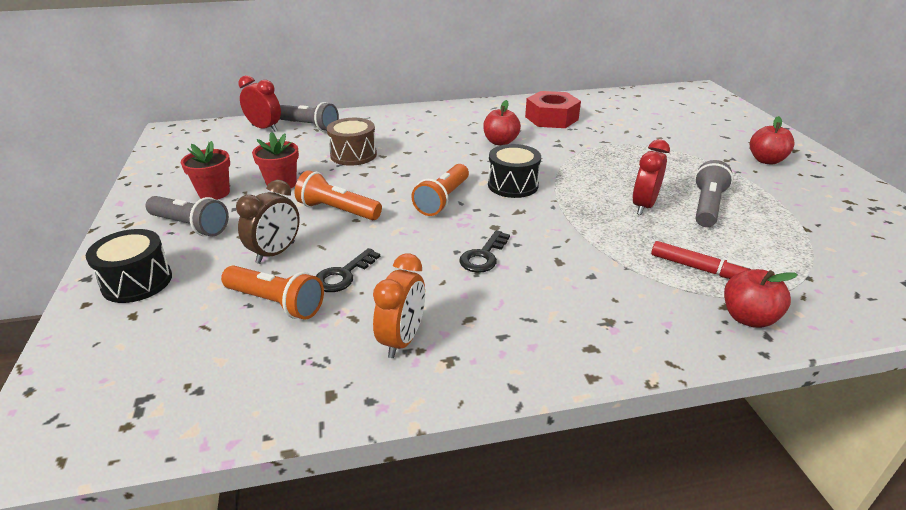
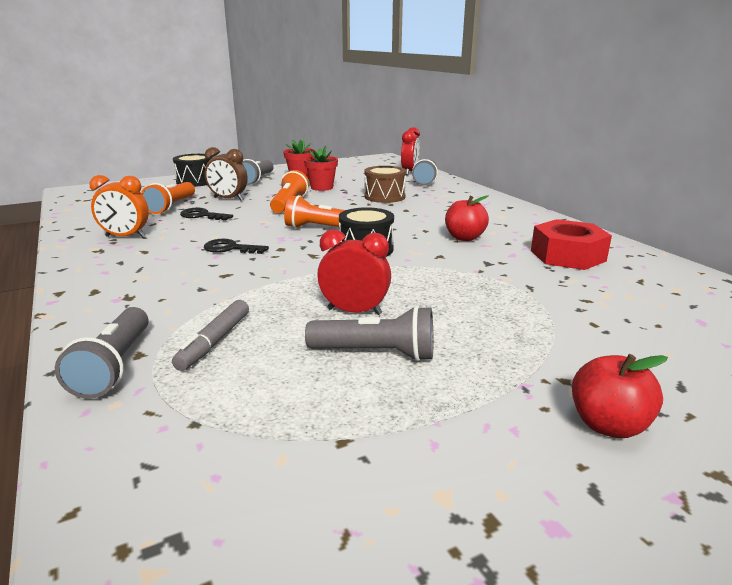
camera: 75 degrees right, 10 degrees down
red marker [651,241,752,279] -> grey marker [172,300,249,371]
red apple [724,269,798,328] -> grey flashlight [55,307,149,399]

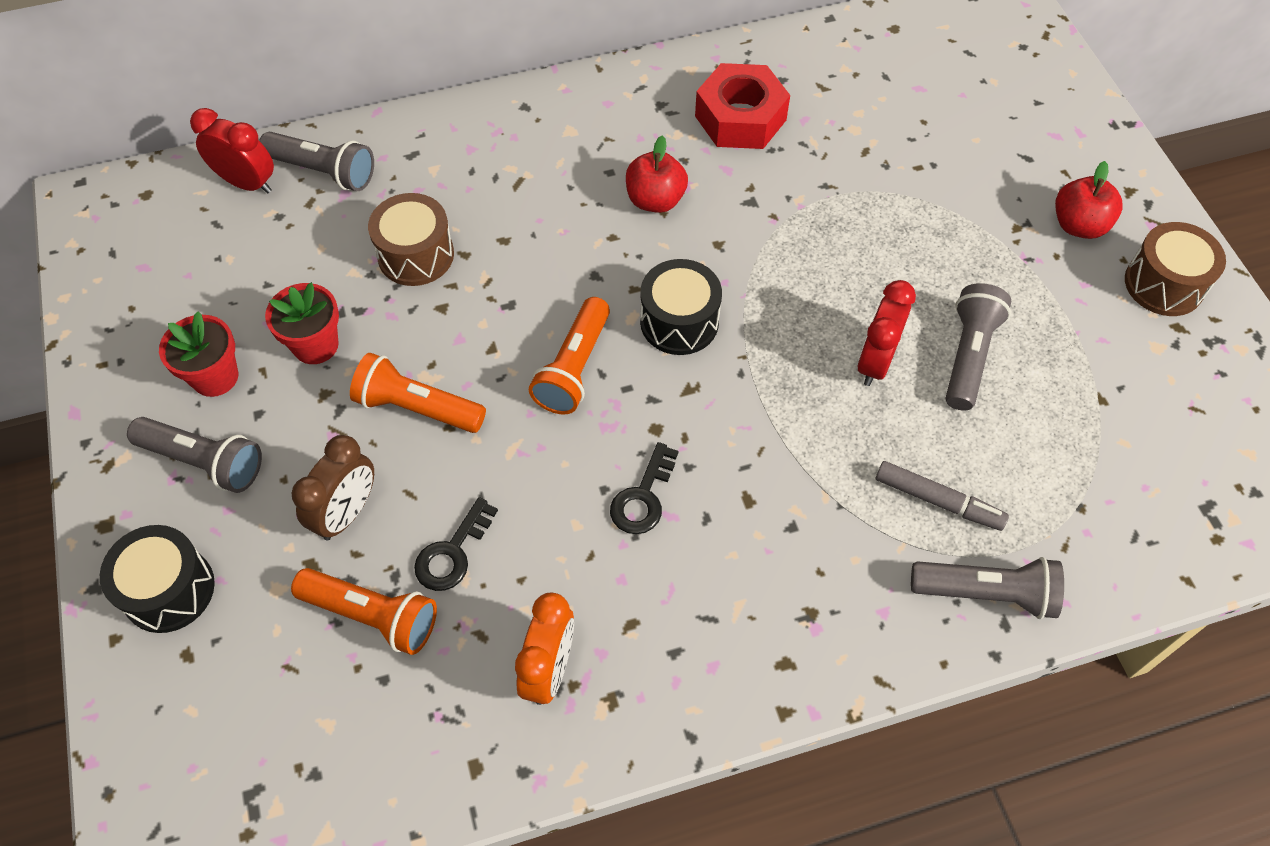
camera: 80 degrees left, 35 degrees up
none -> brown drum [1125,222,1226,316]

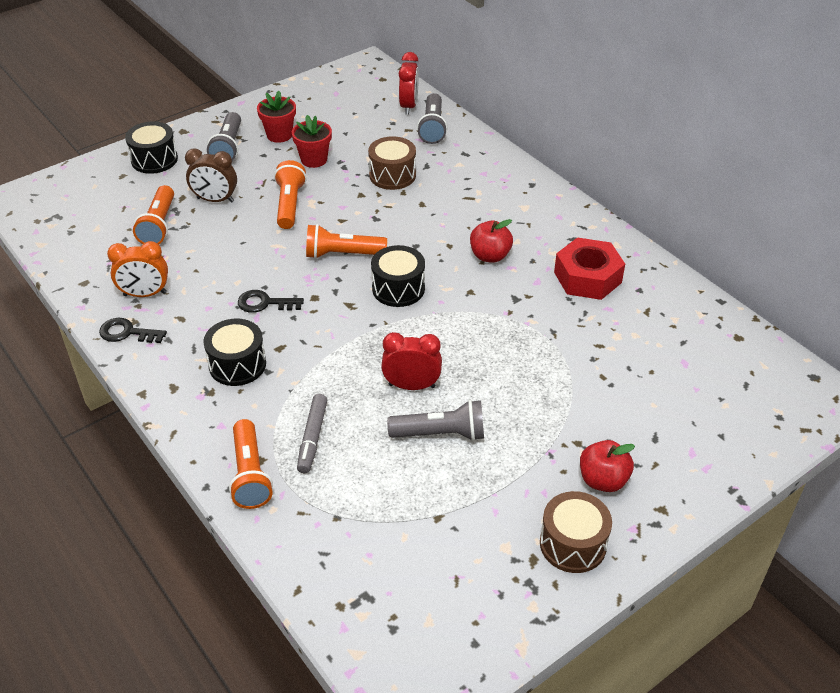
camera: 70 degrees right, 15 degrees down
black key [414,497,498,591] -> black key moved to [99,318,167,343]
grey flashlight [911,557,1064,619] -> orange flashlight [229,419,273,509]
none -> black drum [203,319,266,386]

